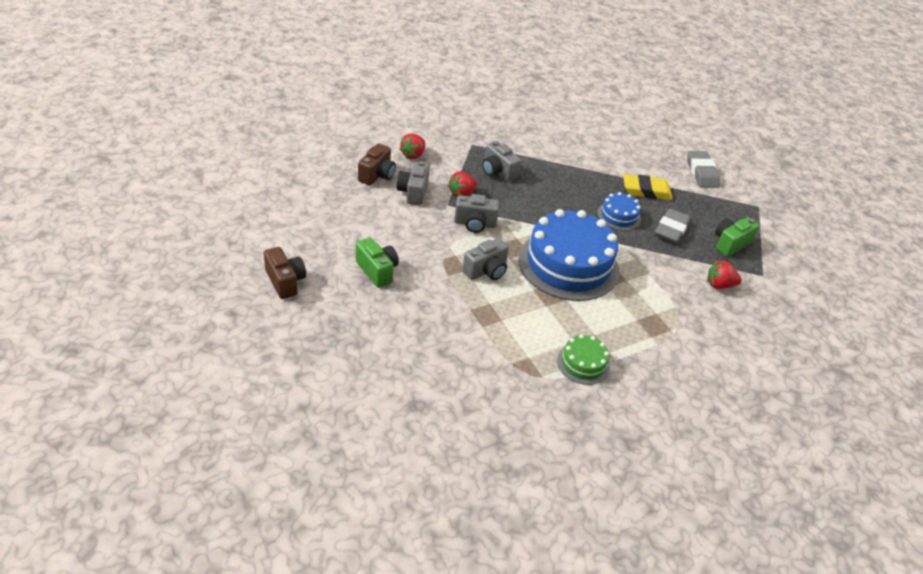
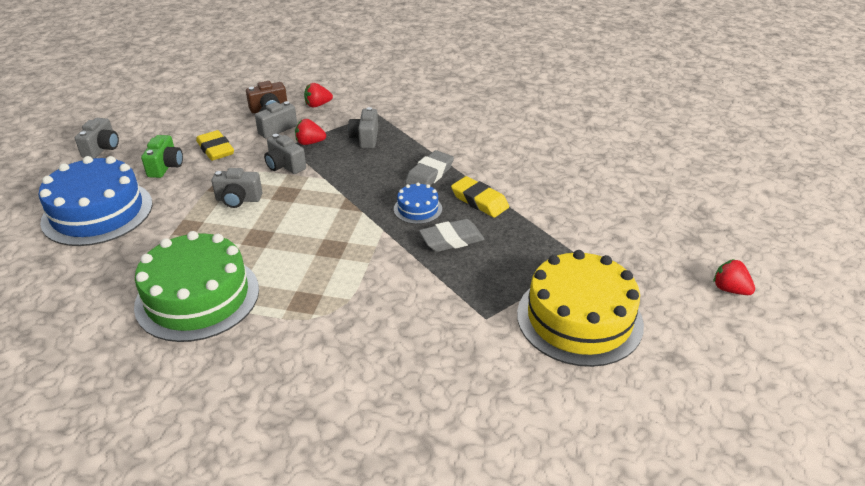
camera: 45 degrees right, 5 degrees down
brown camera [264,247,306,299] -> grey camera [75,118,119,159]
blue cake [519,209,619,301] -> blue cake moved to [39,156,153,246]
green cake [557,334,610,385] -> green cake [134,231,259,342], size x2.15
grey eraser [687,151,720,188] -> grey eraser moved to [405,150,454,185]
red strawberry [707,260,742,289] -> red strawberry moved to [714,259,755,295]
green camera [715,217,759,257] -> none
none -> yellow eraser [196,130,234,161]
none -> yellow cake [517,250,644,367]

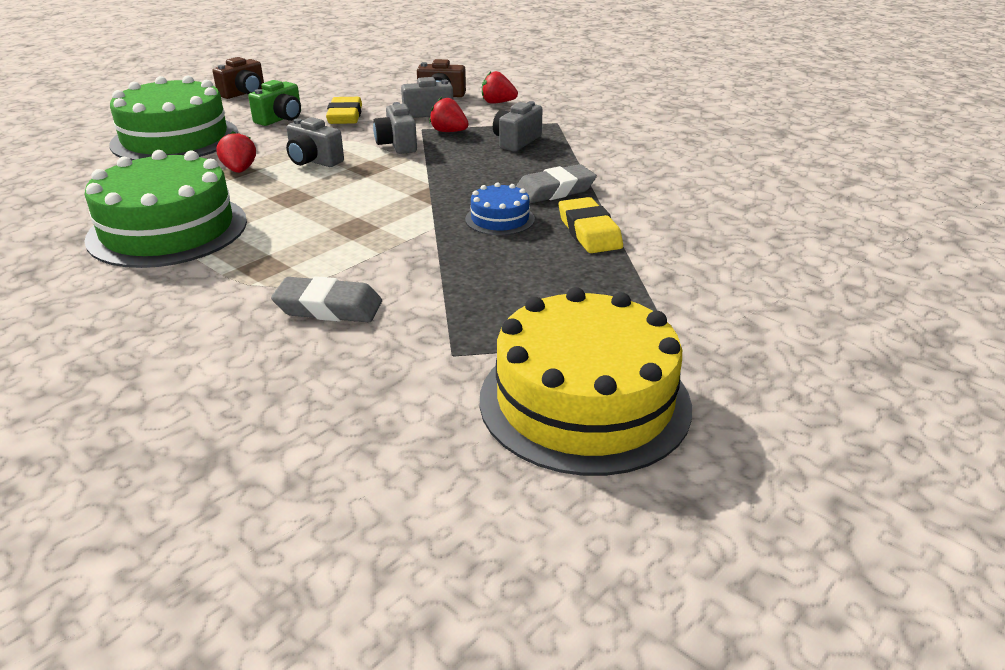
camera: 30 degrees right, 5 degrees down
blue cake [39,156,153,246] -> green cake [109,76,238,160]
grey camera [75,118,119,159] -> brown camera [213,57,264,99]
grey eraser [419,219,485,252] -> grey eraser moved to [271,276,382,322]
red strawberry [714,259,755,295] -> red strawberry moved to [217,131,256,173]

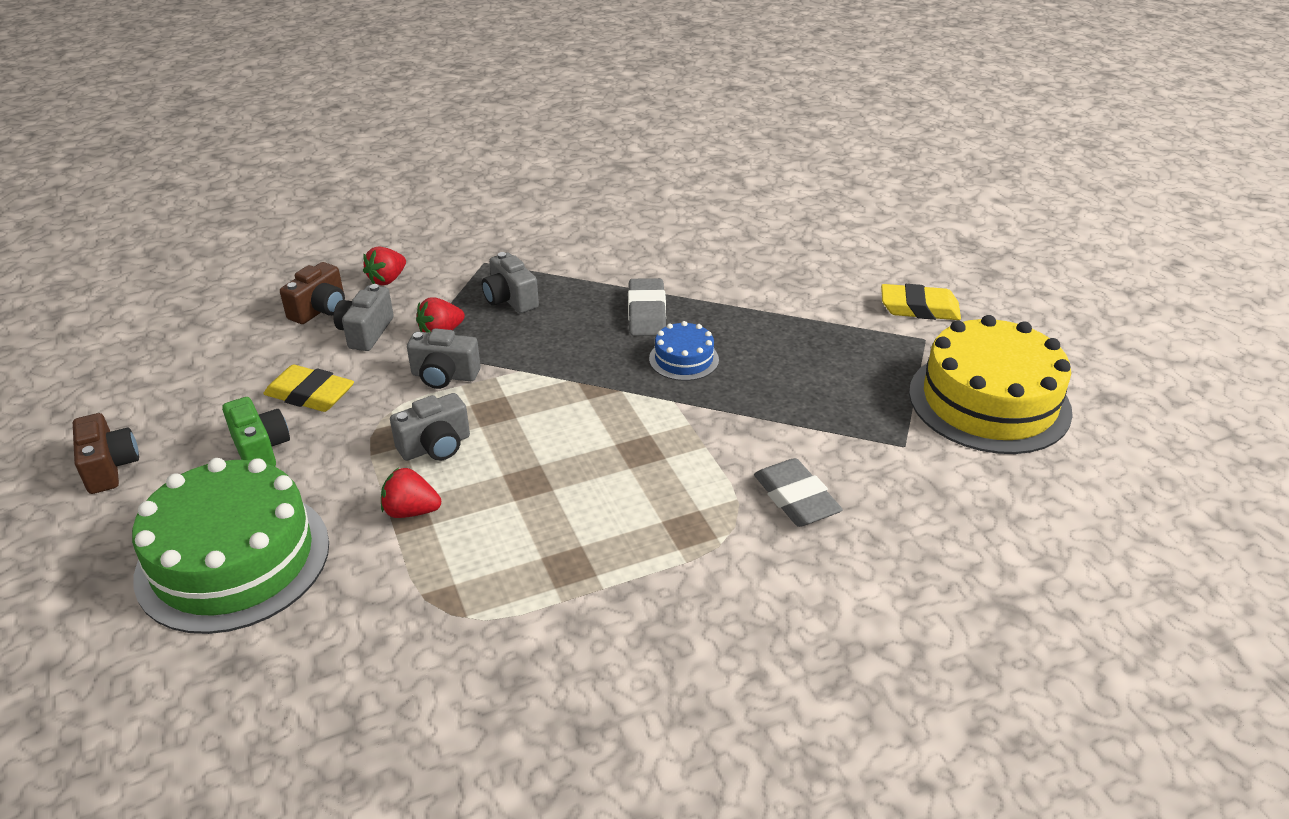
camera: 65 degrees left, 5 degrees up
green cake [84,150,247,268] -> none
grey eraser [271,276,382,322] -> grey eraser turned 60 degrees counterclockwise [754,458,843,527]
yellow eraser [559,197,623,253] -> yellow eraser moved to [881,284,961,320]

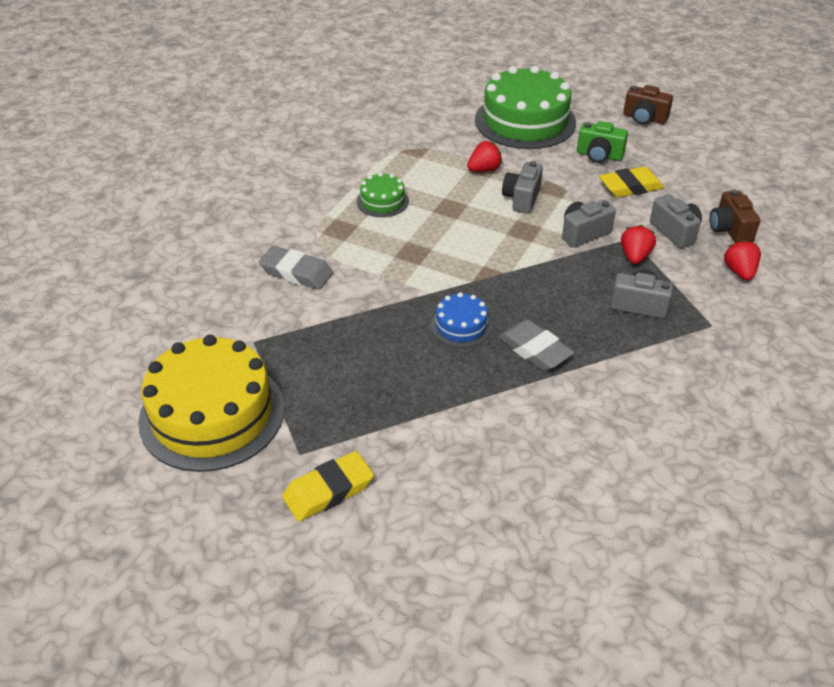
camera: 140 degrees right, 5 degrees up
none -> green cake [357,172,409,217]

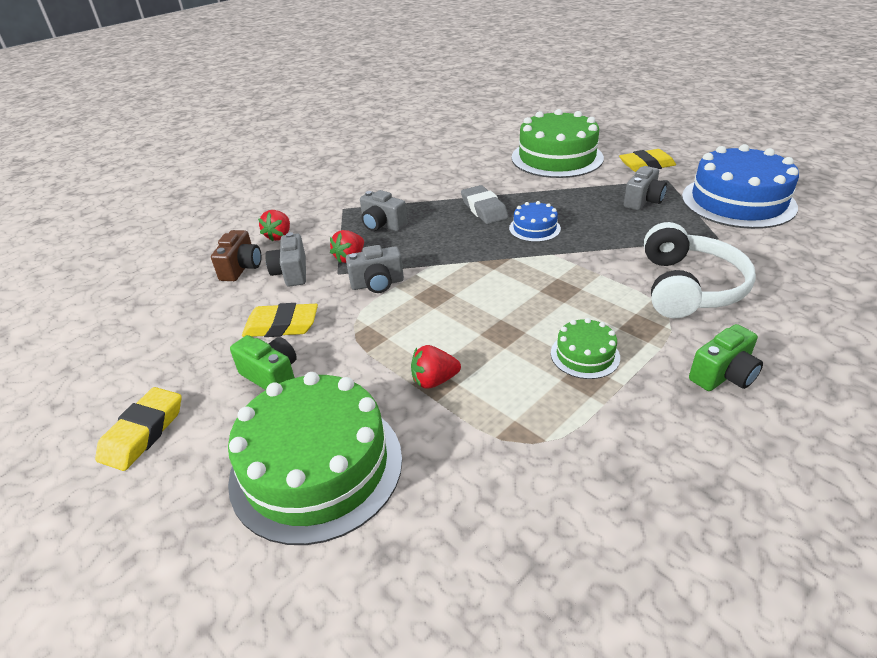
camera: 160 degrees left, 5 degrees down
yellow cake [138,335,284,472] -> blue cake [682,144,799,229]
grey eraser [259,246,333,289] -> white headphones [644,222,756,318]
grey camera [502,161,543,214] -> grey camera moved to [623,166,667,210]
brown camera [623,85,673,125] -> yellow eraser [95,387,181,471]
none -> green cake [511,109,604,178]
none -> green camera [689,324,763,391]

